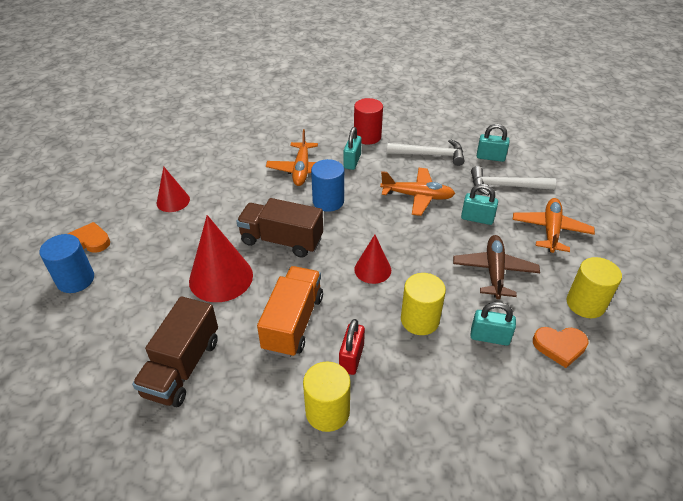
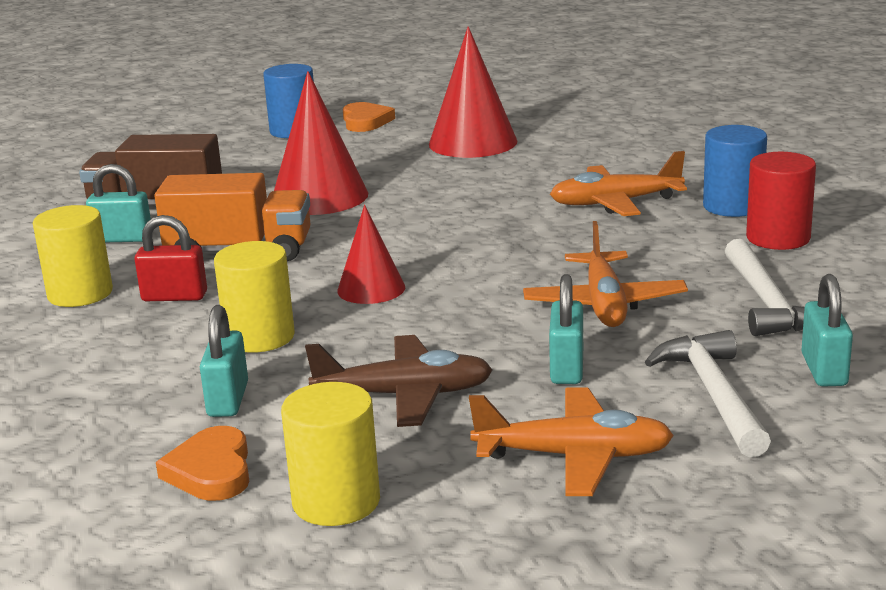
camera: 80 degrees right, 20 degrees down
red cone [156,166,190,212] -> red cone [429,26,518,158], size x1.69
brown truck [236,198,323,258] -> none
blue cylinder [311,159,344,212] -> blue cylinder moved to [703,125,767,217]
turquoise padlock [343,127,362,170] -> turquoise padlock moved to [86,164,151,242]

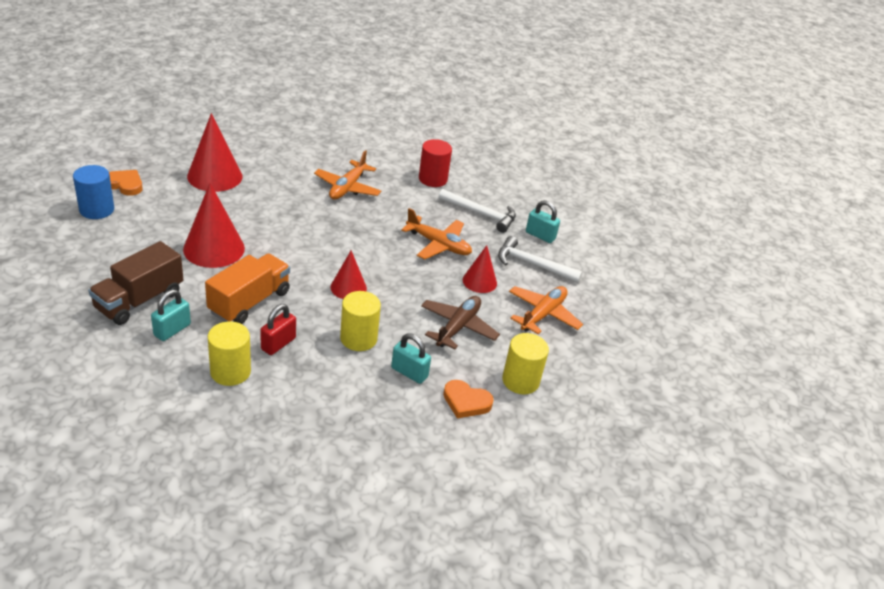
camera: 65 degrees left, 15 degrees up
turquoise padlock [549,274,583,384] -> red cone [463,245,497,293]
blue cylinder [703,125,767,217] -> none

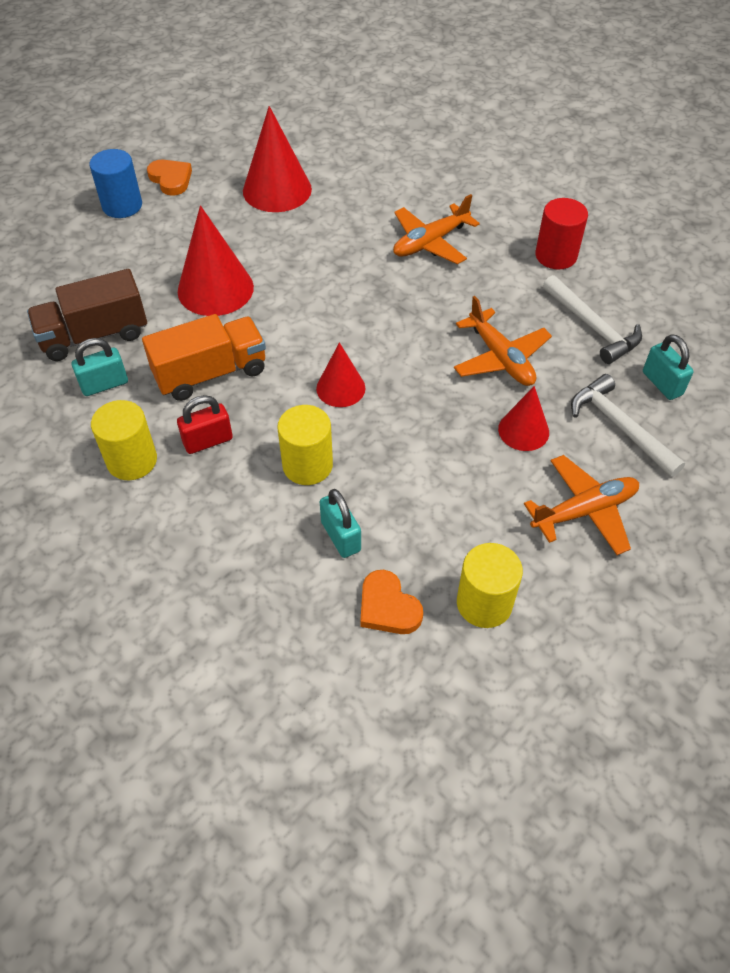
camera: 35 degrees right, 15 degrees up
brown plane [421,296,500,350] -> none

